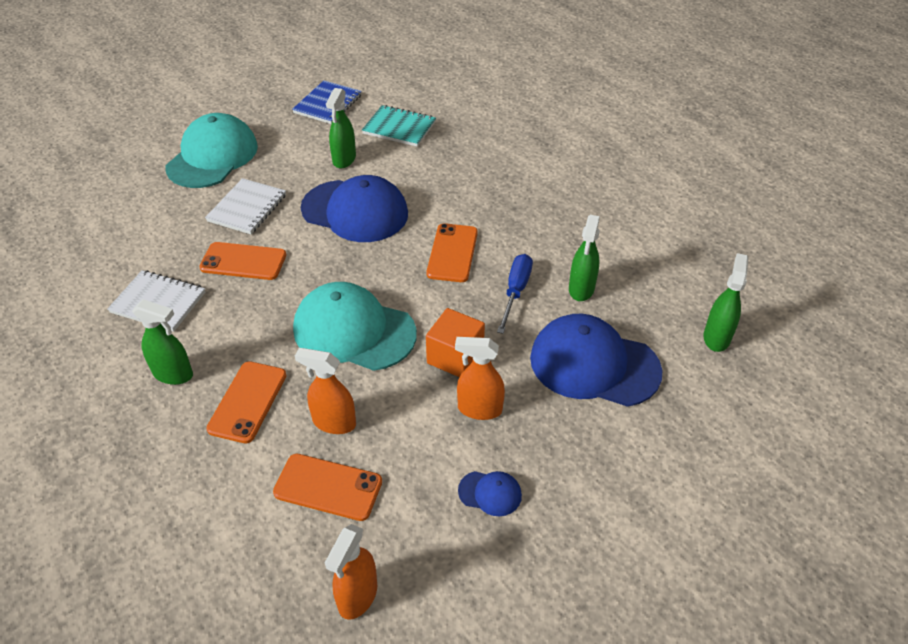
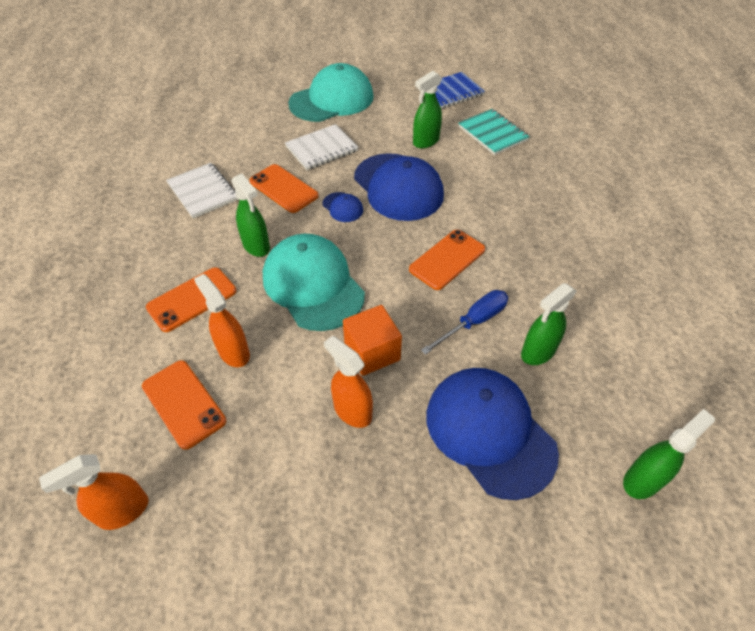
camera: 35 degrees right, 5 degrees up
green spray bottle [132,299,193,385] -> green spray bottle moved to [231,174,270,257]
blue cap [458,471,522,516] -> blue cap moved to [323,192,363,222]

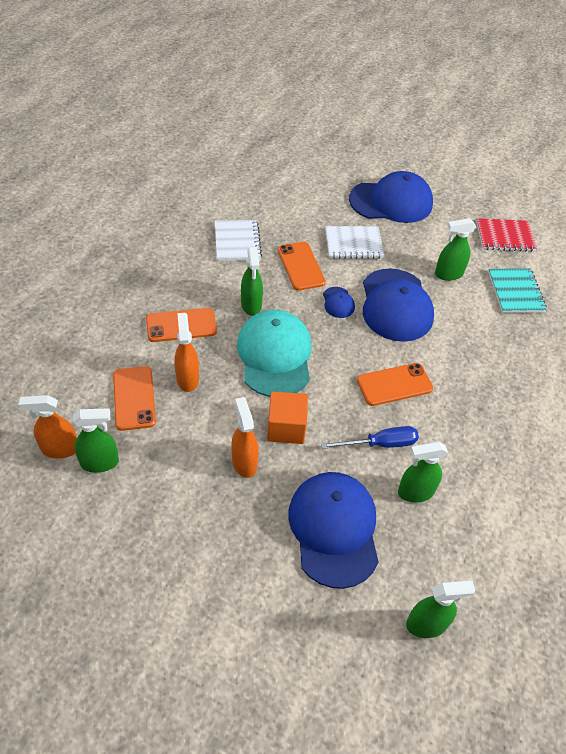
camera: 25 degrees right, 0 degrees up
turquoise cap [288,63,373,122] -> blue cap [349,171,433,223]
blue notebook [418,72,485,109] -> red notebook [476,218,537,252]
none -> green spray bottle [73,408,119,473]

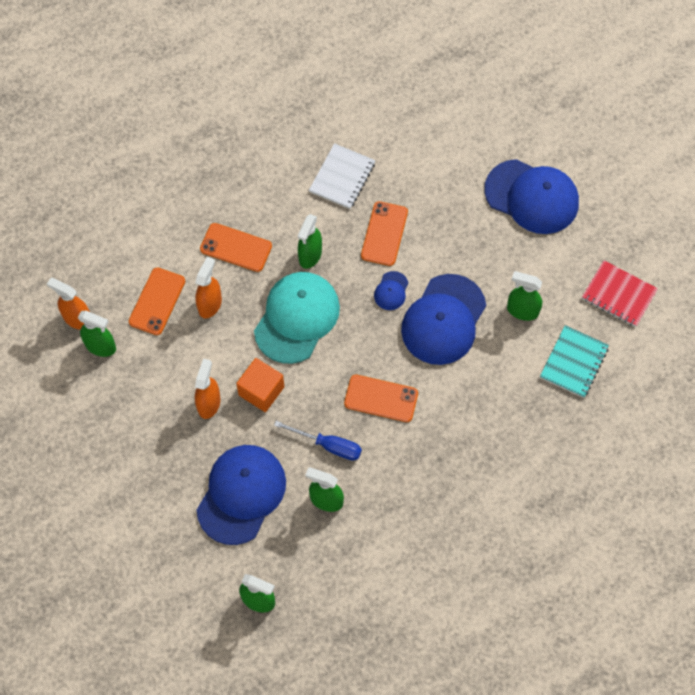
camera: 35 degrees right, 15 degrees up
white notebook [325,226,384,259] -> none

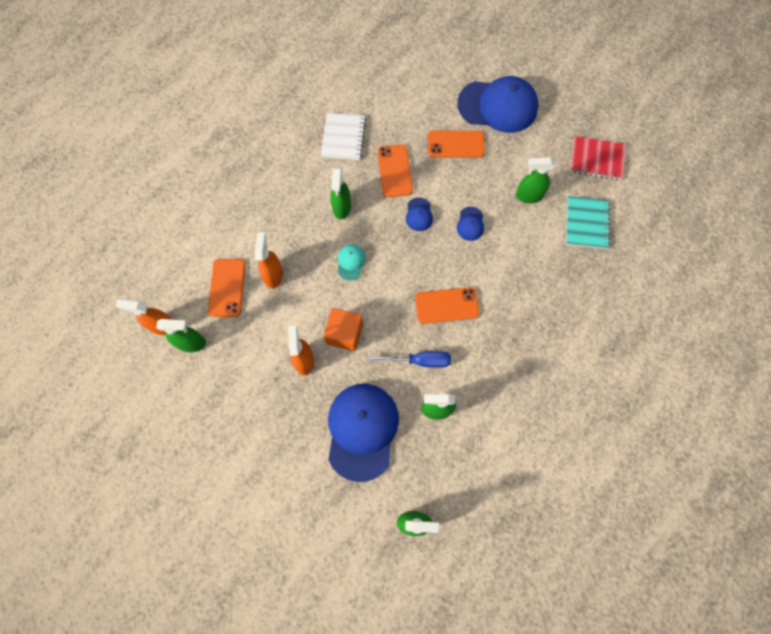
camera: 20 degrees left, 5 degrees up
orange phone [200,223,272,272] -> orange phone moved to [428,131,485,158]
turquoise cap [254,272,340,364] -> turquoise cap [338,244,366,280], size x0.43
blue cap [401,274,486,365] -> blue cap [457,207,484,241], size x0.43

